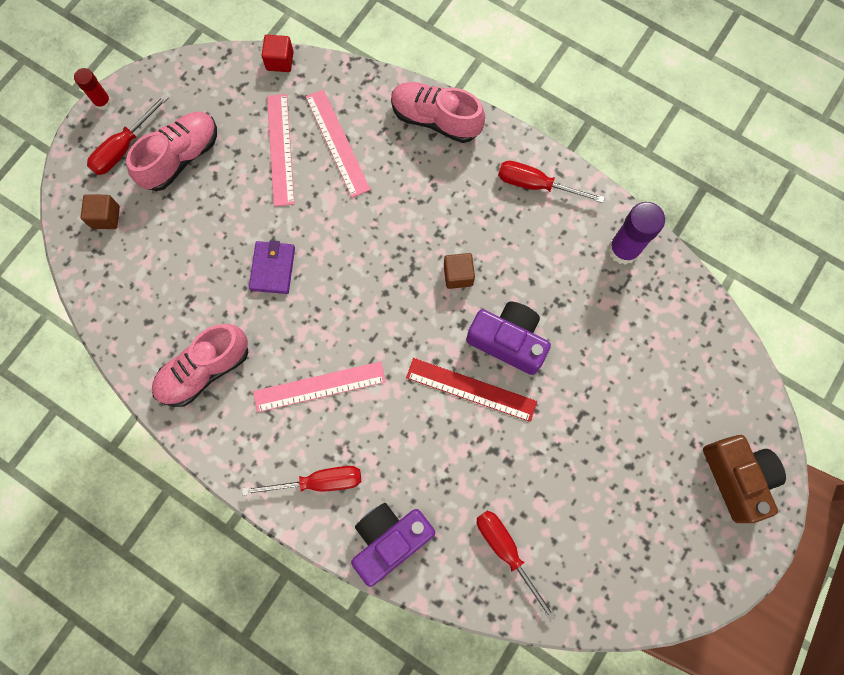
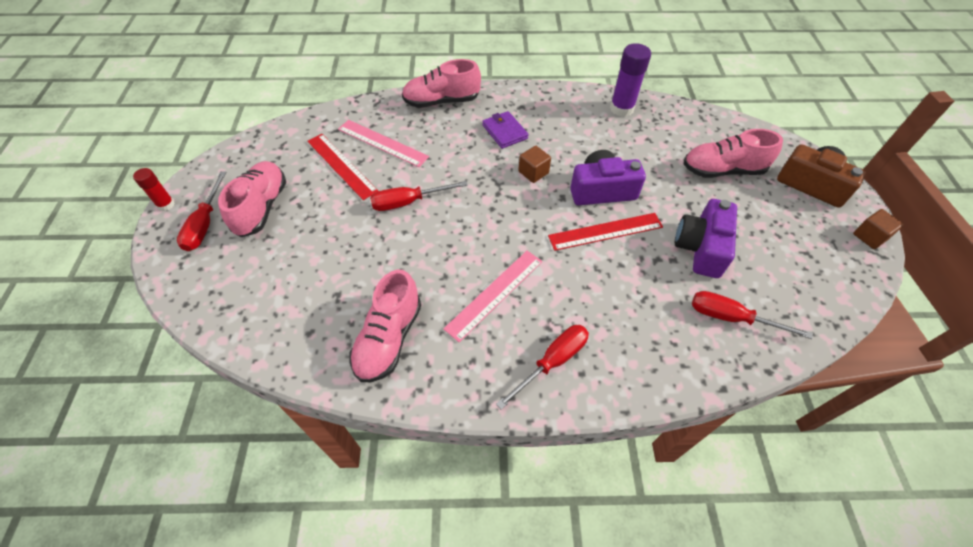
camera: 35 degrees left, 20 degrees down
brown cube [81,194,120,229] -> brown cube moved to [853,209,904,249]
purple wallet [249,240,295,294] -> purple wallet moved to [482,111,529,149]
red cube [261,35,294,72] -> none
pink ruler [267,94,295,206] -> red ruler [307,134,378,200]
purple camera [351,503,435,587] -> purple camera moved to [675,199,737,278]
red screwdriver [498,161,605,203] -> red screwdriver moved to [370,181,468,211]
none -> pink shoe [683,129,783,178]

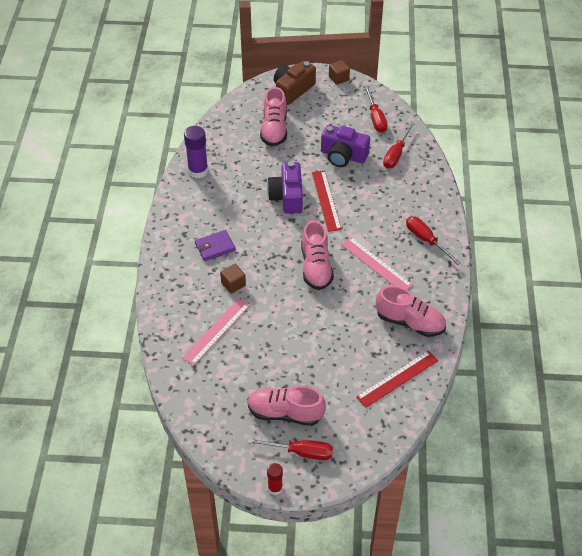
camera: 85 degrees left, 5 degrees down
red ruler [307,134,378,200] -> red ruler moved to [356,351,438,408]
red screwdriver [370,181,468,211] -> red screwdriver moved to [364,86,388,133]
pink shoe [402,59,481,108] -> pink shoe moved to [301,220,334,290]
brown cube [518,146,551,183] -> brown cube moved to [220,264,246,294]

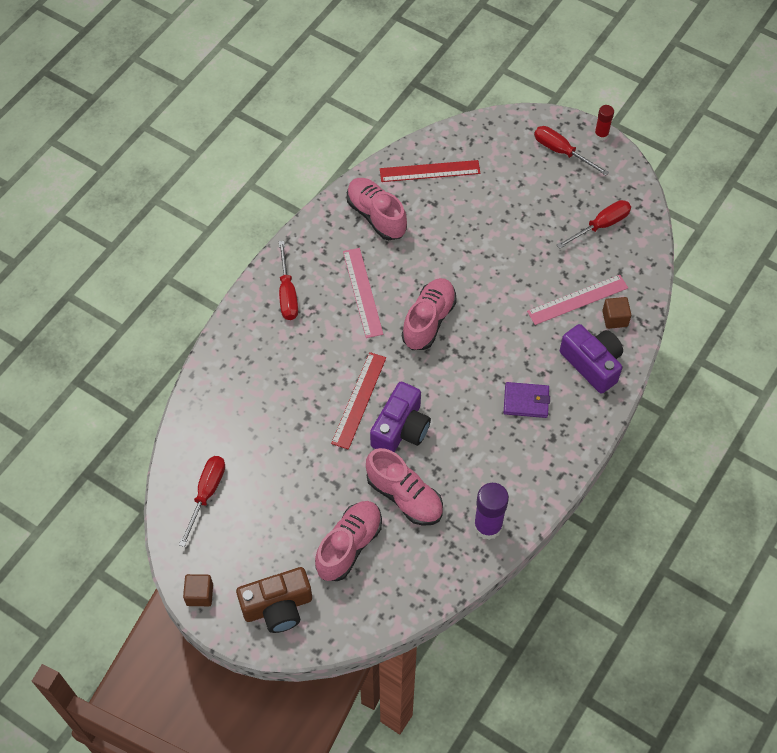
camera: 150 degrees left, 10 degrees up
brown cube [220,264,246,294] -> brown cube moved to [602,297,631,329]
pink shoe [247,386,326,426] -> pink shoe moved to [366,448,443,526]
purple camera [321,125,370,167] -> purple camera moved to [560,324,623,394]
red screwdriver [383,122,415,169] -> red screwdriver moved to [557,200,631,249]

